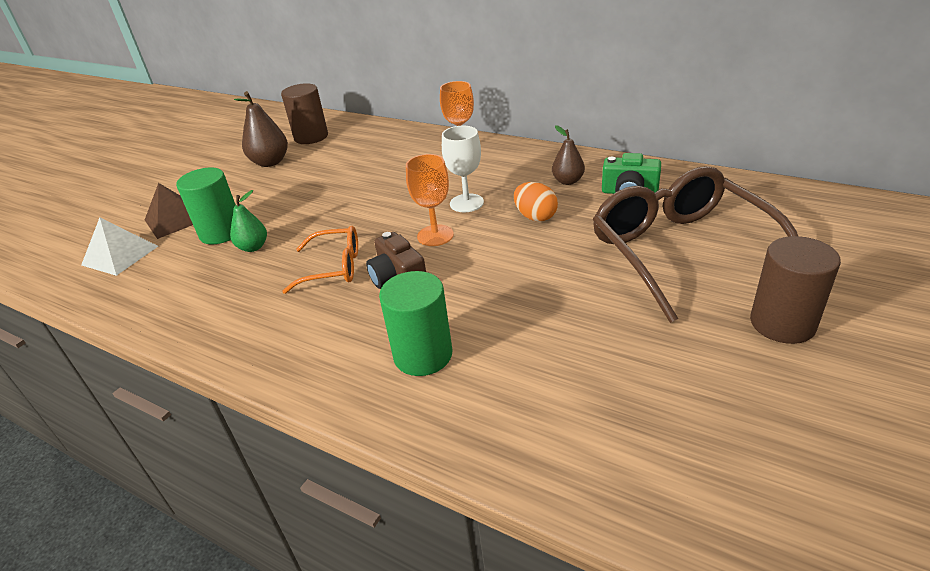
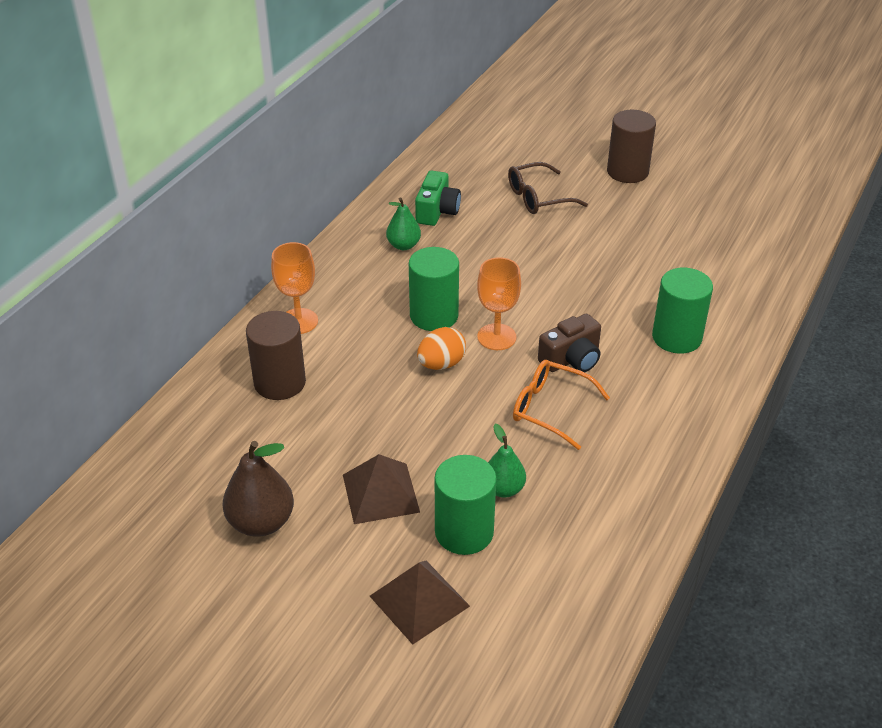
camera: 95 degrees left, 5 degrees up
white pyramid [81,218,158,276] -> none
brown cylinder [281,83,328,144] -> brown cylinder moved to [246,311,306,400]
orange glasses [282,226,358,294] -> orange glasses turned 60 degrees counterclockwise [513,360,610,450]
white goblet [442,126,484,212] -> green cylinder [409,247,459,331]
orange egg [514,182,558,222] -> orange egg moved to [417,327,466,370]
brown pear [552,125,585,185] -> green pear [386,197,421,250]
brown glasses [593,166,798,323] -> brown glasses [508,162,588,214], size x0.52
none -> brown pyramid [343,454,420,524]

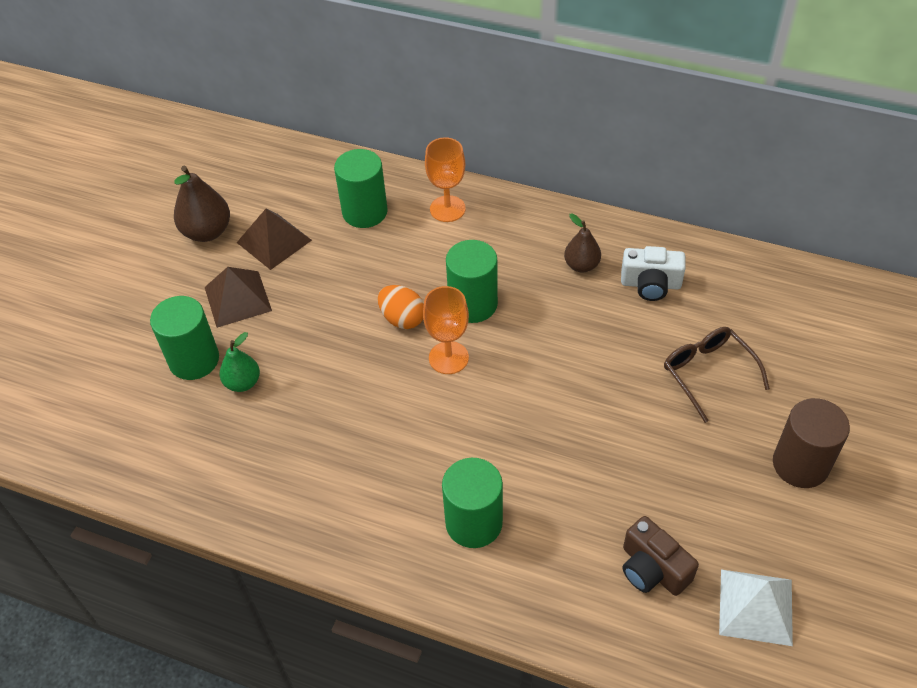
camera: 85 degrees right, 10 degrees up
brown cylinder [246,311,306,400] -> green cylinder [334,149,387,228]
brown pyramid [370,561,470,645] -> brown pyramid moved to [237,209,312,270]
green pear [386,197,421,250] -> brown pear [564,214,601,272]
green camera [415,171,461,226] -> white camera [621,246,686,301]
orange glasses [513,360,610,450] -> none
brown camera [538,314,601,372] -> brown camera moved to [623,516,699,596]
none -> white pyramid [719,569,793,646]

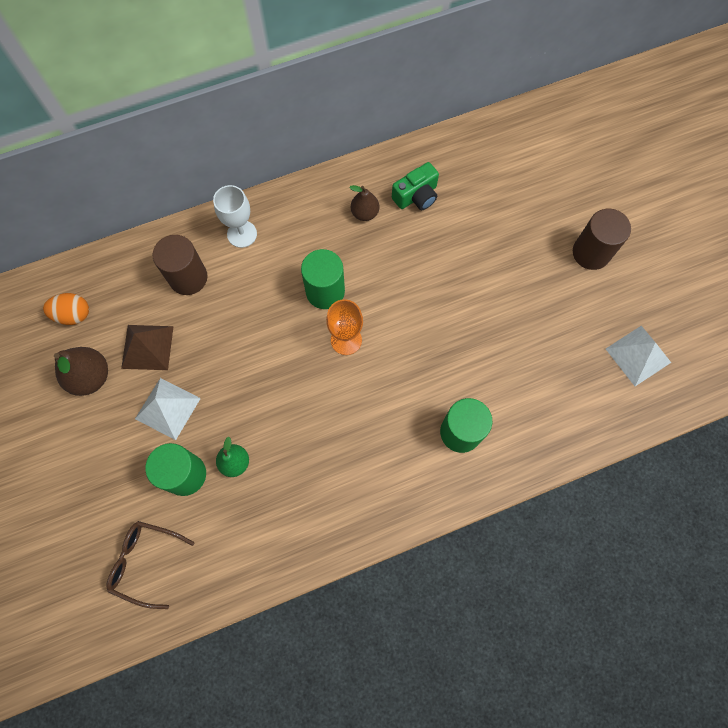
camera: 45 degrees left, 20 degrees up
brown pyramid [205,267,272,328] -> white pyramid [135,378,201,440]
green cylinder [334,149,387,228] -> brown cylinder [153,235,207,295]
orange egg [378,285,424,329] -> orange egg moved to [43,293,89,325]
orange goblet [425,137,466,222] -> white goblet [213,185,257,248]
white camera [621,246,686,301] -> green camera [392,162,439,210]
brown camera [623,516,699,596] -> none
brown glasses [664,327,770,423] -> brown glasses moved to [106,521,195,609]

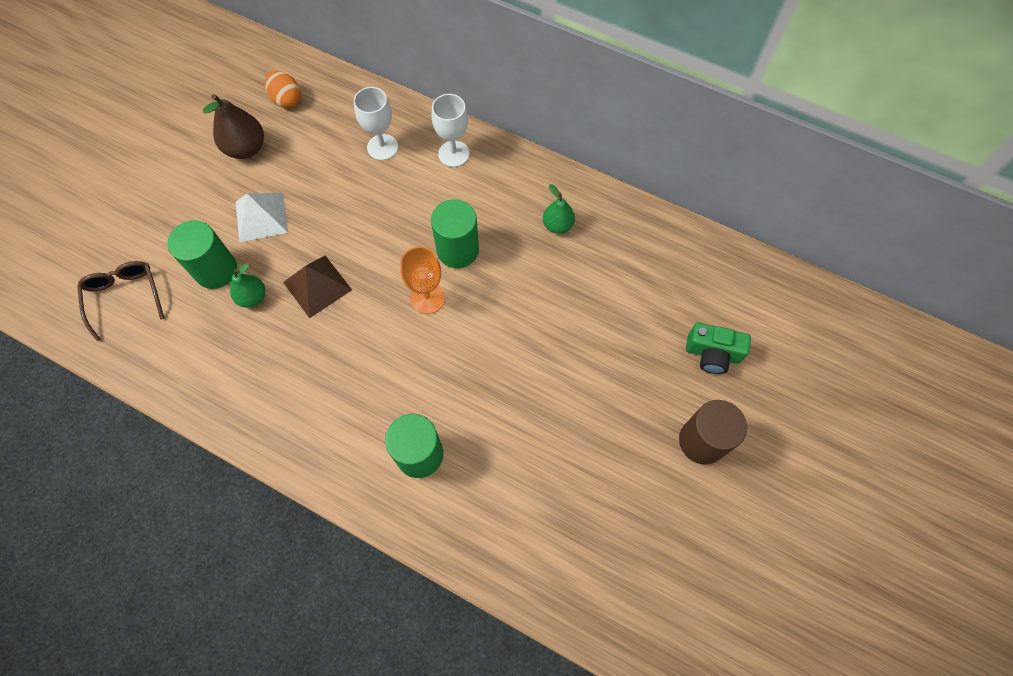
camera: 50 degrees right, 5 degrees down
brown pyramid [121,325,174,370] -> brown pyramid moved to [283,255,352,318]
brown cylinder [153,235,207,295] -> white goblet [354,87,398,160]
brown pear [349,185,379,221] -> green pear [543,184,575,234]
green camera [392,162,439,210] -> green camera moved to [686,323,751,374]
white pyramid [606,326,671,386] -> none

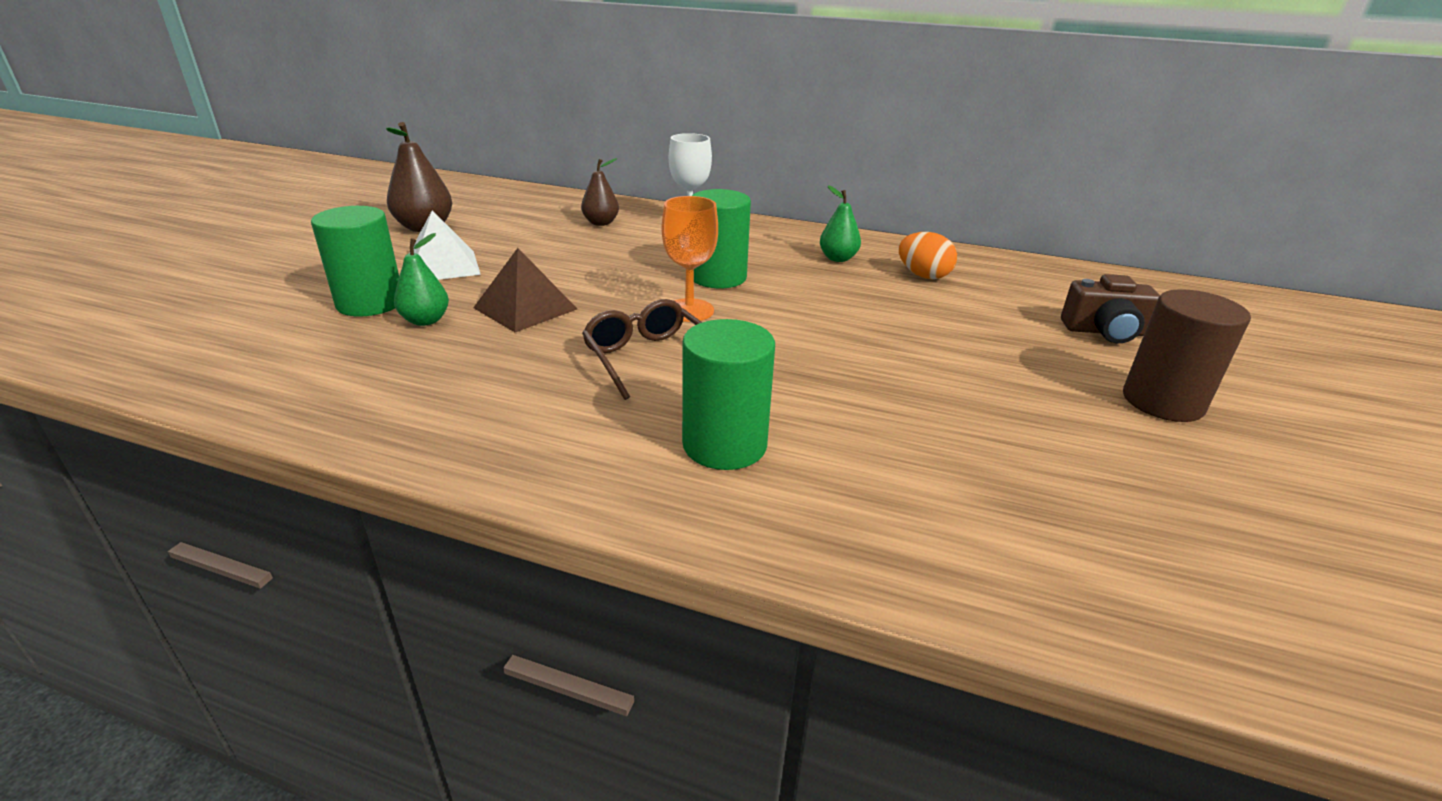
camera: 10 degrees left, 35 degrees down
brown glasses [77,261,165,341] -> brown glasses moved to [582,299,702,400]
orange egg [265,71,301,108] -> orange egg moved to [899,232,957,279]
white goblet [354,87,398,160] -> brown pear [581,158,619,226]
green camera [686,323,751,374] -> brown camera [1061,274,1160,343]

